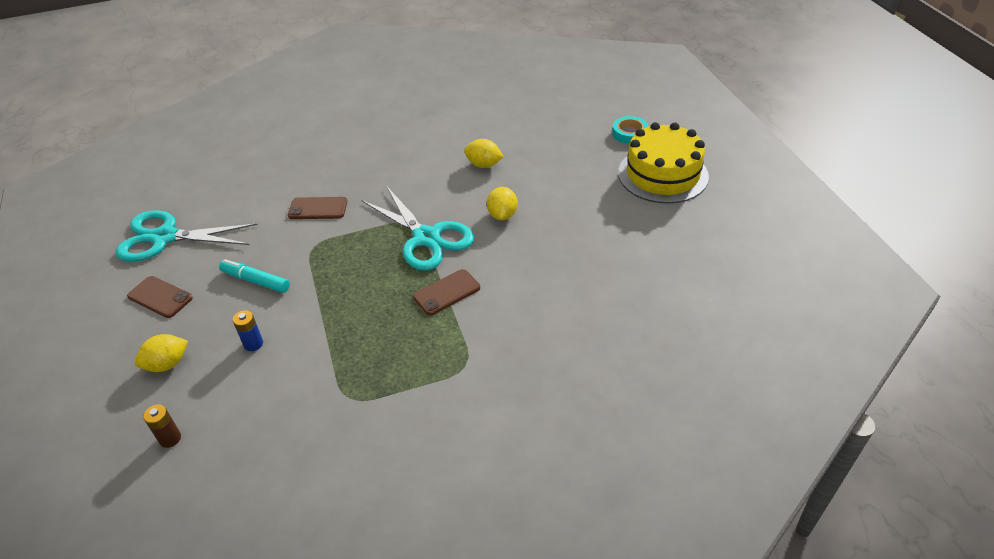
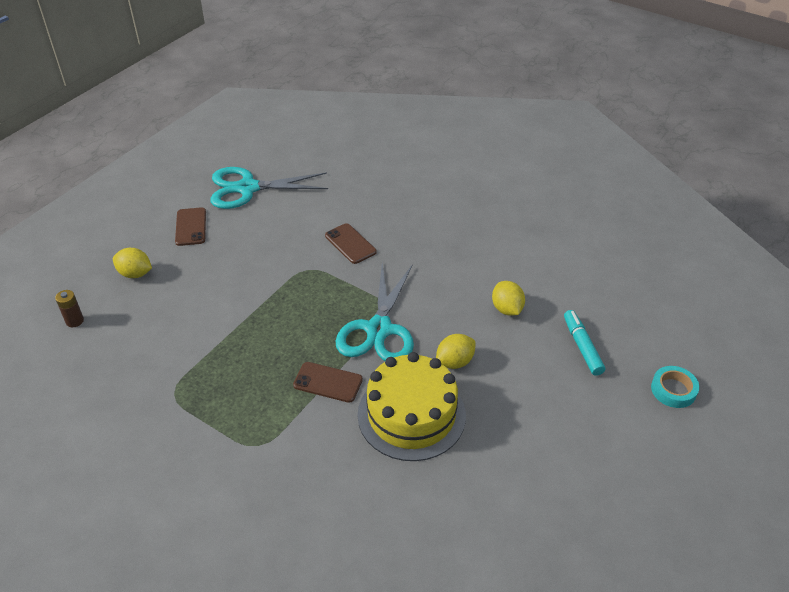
camera: 50 degrees right, 0 degrees up
turquoise scissors [115,210,258,262] -> turquoise scissors turned 60 degrees counterclockwise [210,167,328,209]
turquoise marker [219,259,290,293] -> turquoise marker moved to [564,310,605,376]
blue battery [233,310,263,351] -> none
yellow cake [618,122,709,204] -> yellow cake moved to [358,352,466,461]

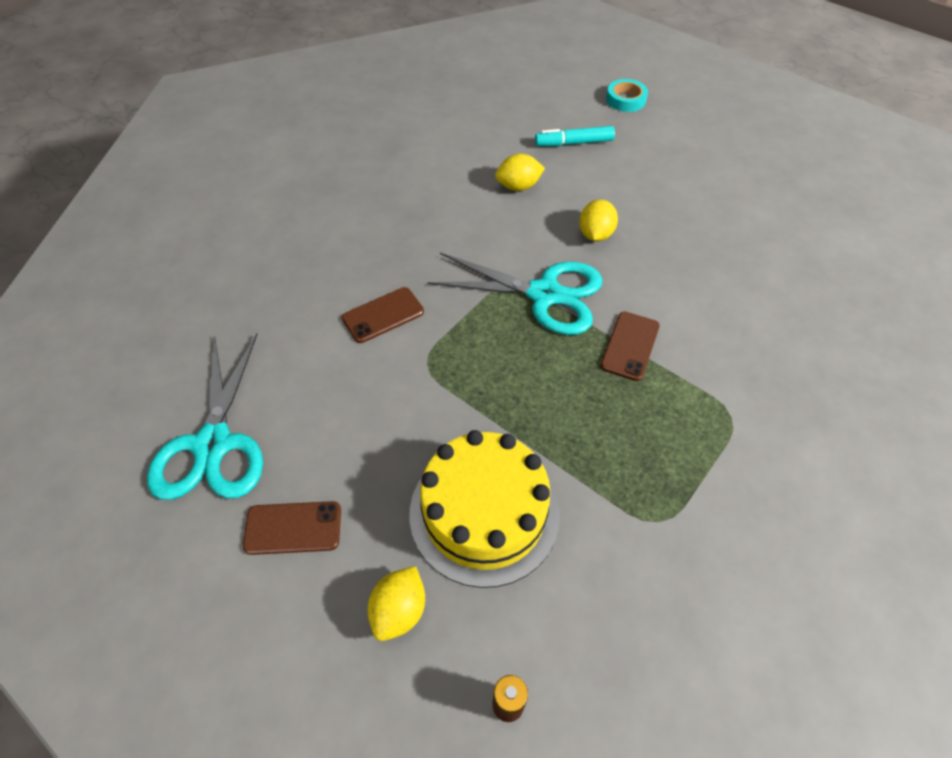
camera: 85 degrees left, 10 degrees up
yellow cake [358,352,466,461] -> yellow cake moved to [410,430,560,588]
yellow lemon [436,334,476,369] -> yellow lemon turned 45 degrees clockwise [579,199,618,241]

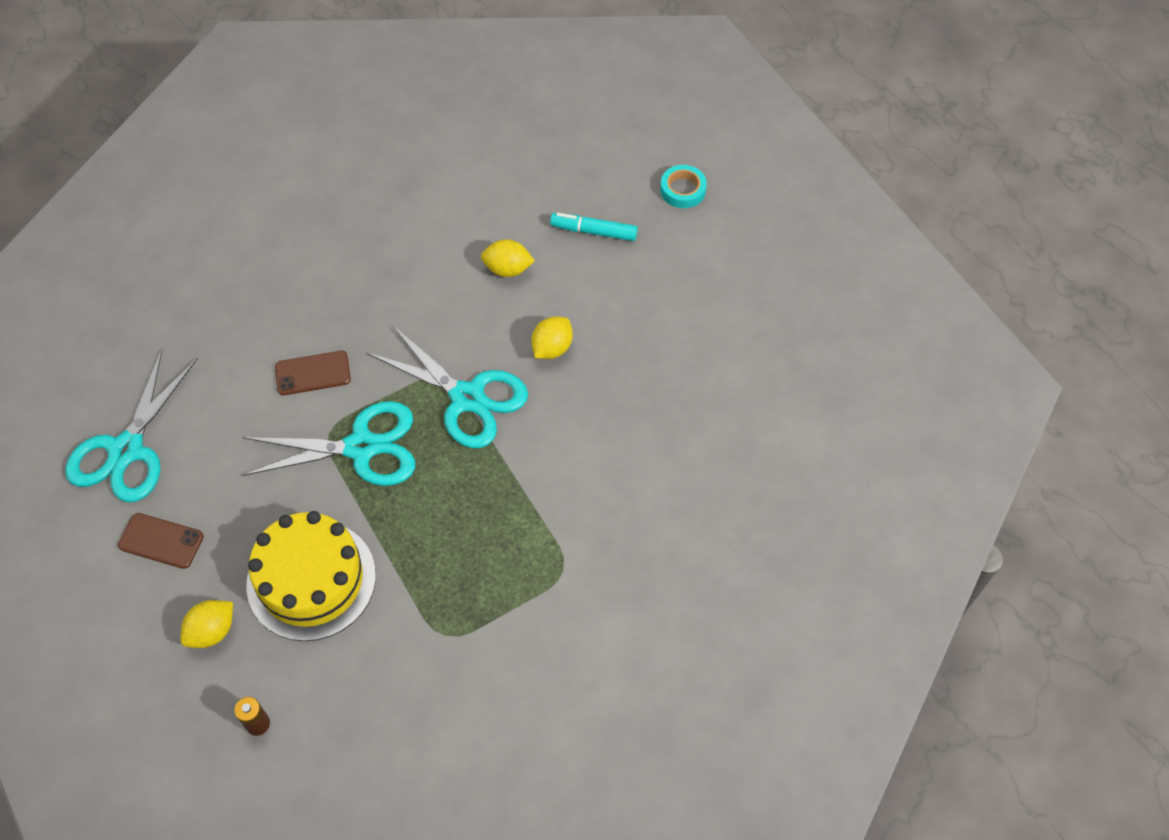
camera: 20 degrees right, 5 degrees up
brown phone [600,312,660,381] -> none
none -> turquoise scissors [242,401,415,486]

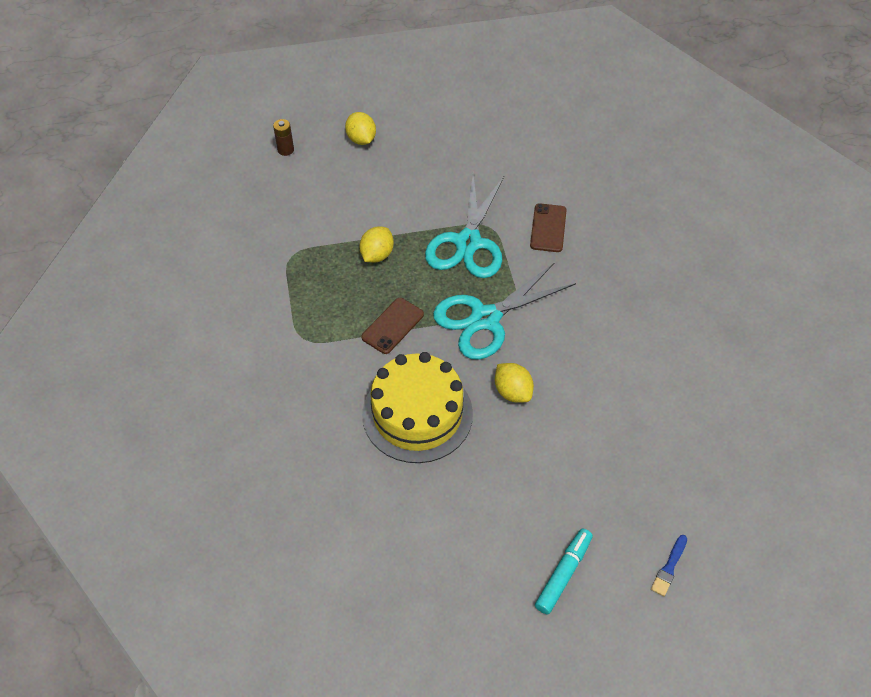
camera: 110 degrees right, 5 degrees down
turquoise scissors [65,349,198,502] -> none
brown phone [118,513,204,569] -> brown phone moved to [361,298,424,354]
yellow cake [246,511,376,641] -> yellow cake moved to [362,352,473,463]
yellow lemon [481,239,535,277] -> yellow lemon moved to [359,227,394,263]
turquoise marker [550,213,638,241] -> turquoise marker moved to [535,528,593,614]
turquoise tape [660,165,707,208] -> blue brush [651,535,687,596]

